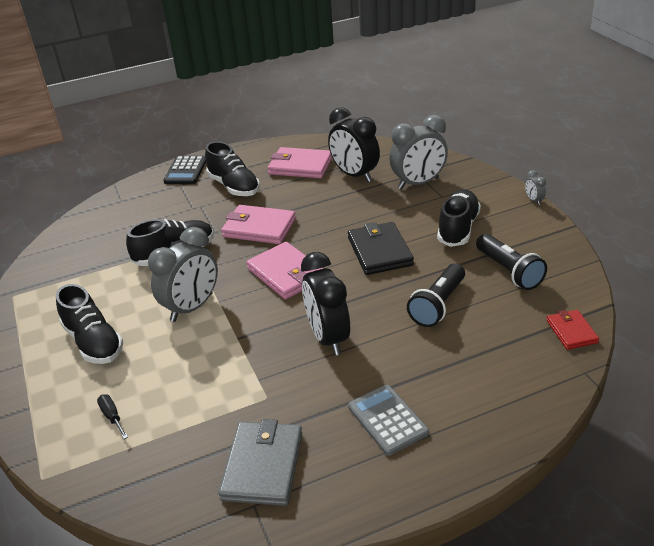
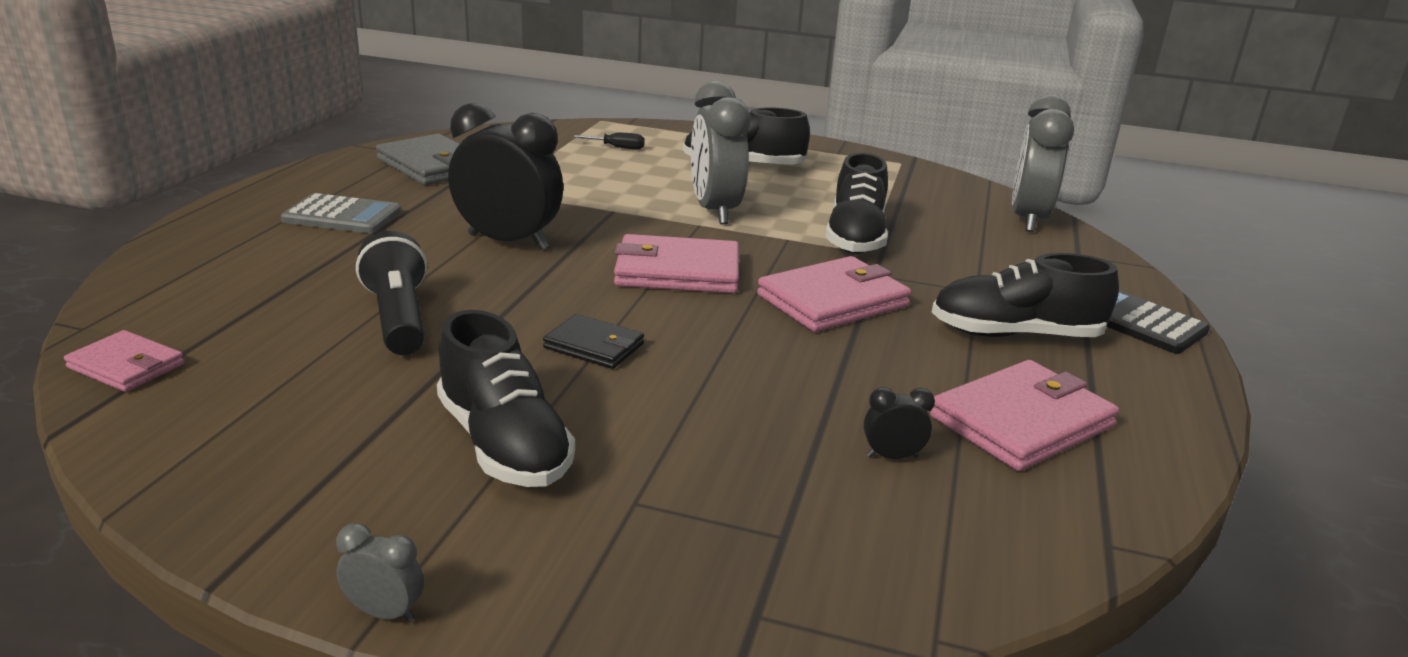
camera: 125 degrees right, 10 degrees down
black clock [328,107,380,182] -> black clock [864,387,935,459], size x0.41
black wallet [348,222,414,275] -> black wallet [543,314,644,369], size x0.59
grey clock [389,115,448,190] -> grey clock moved to [1012,94,1074,232]
black flashlight [476,234,547,290] -> none
red wallet [547,310,599,350] -> pink wallet [64,330,185,392]

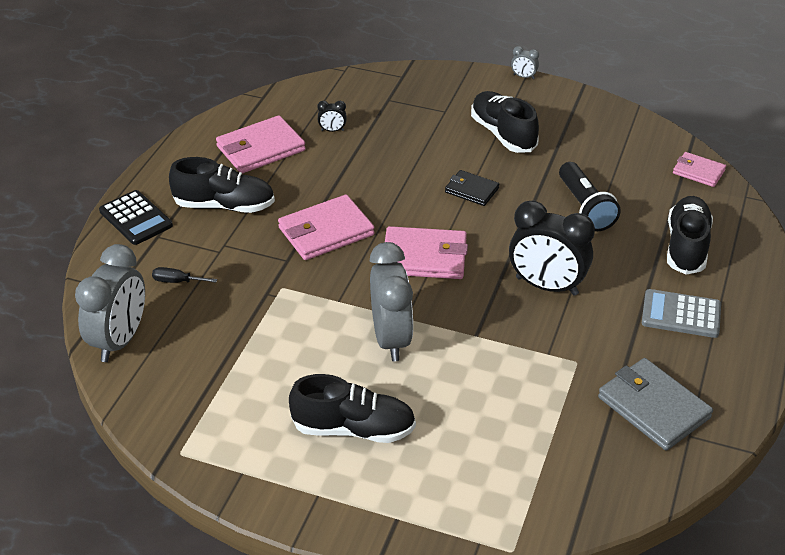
camera: 175 degrees left, 15 degrees up
black screwdriver [574,133,645,149] -> black screwdriver moved to [152,267,217,283]
black shoe [825,153,888,254] -> black shoe moved to [667,196,713,275]

